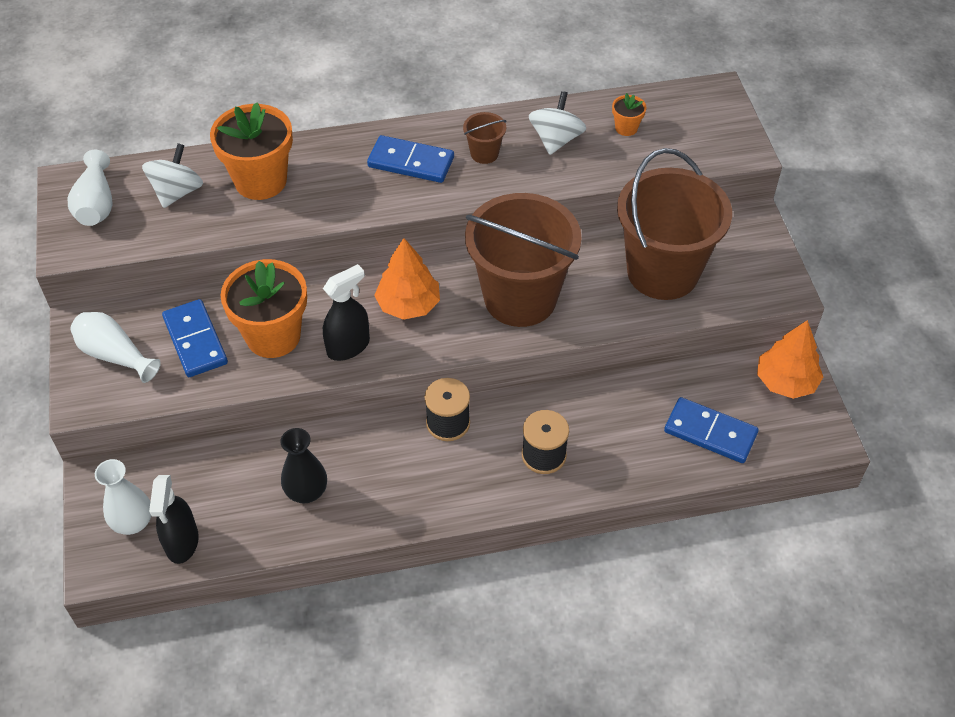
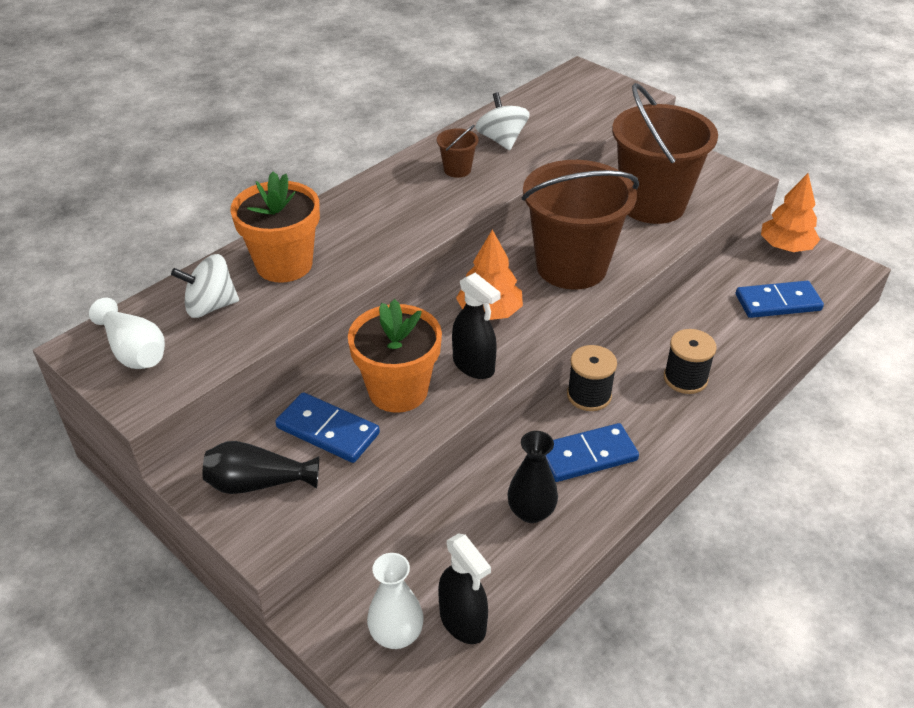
camera: 35 degrees left, 10 degrees down
white vase [71,312,161,383] -> black vase [202,441,319,494]
white spinning top [142,143,203,208] -> white spinning top turned 90 degrees counterclockwise [171,254,239,318]
black spray bottle [323,264,370,361] -> black spray bottle turned 120 degrees clockwise [452,273,501,379]
blue domino [367,135,454,183] -> blue domino moved to [545,423,639,482]
orange flower pot [612,93,646,136] -> none

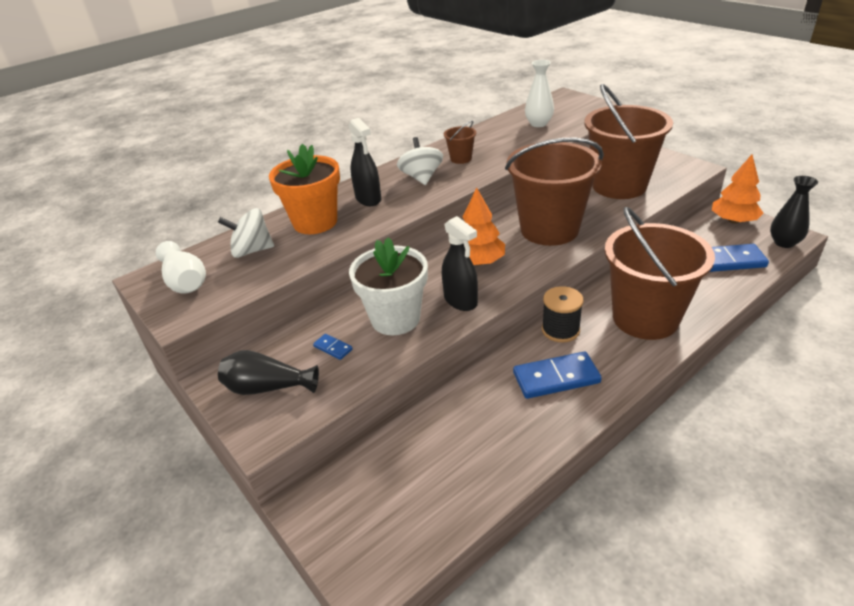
camera: 10 degrees right, 5 degrees down
blue domino [275,392,380,463] -> blue domino [313,334,353,360], size x0.47
orange flower pot [348,299,442,413] -> white flower pot [349,237,428,335]
white vase [367,553,424,649] -> white vase moved to [525,60,554,127]
black spray bottle [438,534,491,644] -> black spray bottle moved to [349,118,381,206]
white spinning top [475,92,530,150] -> white spinning top moved to [397,137,443,185]
black vase [507,431,558,523] -> black vase moved to [770,176,818,248]
black spool [664,329,717,394] -> brown bucket [605,207,715,340]

